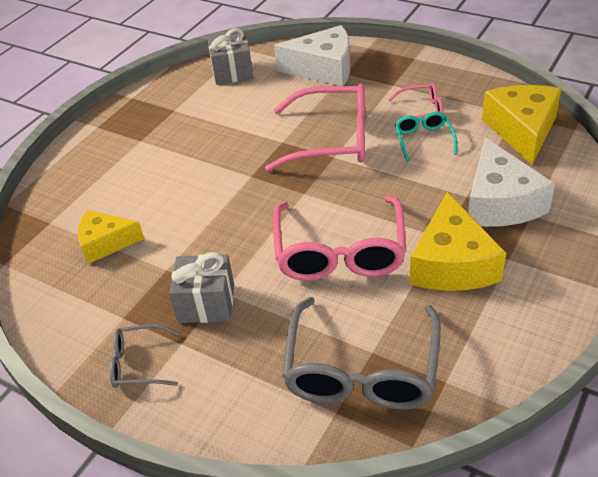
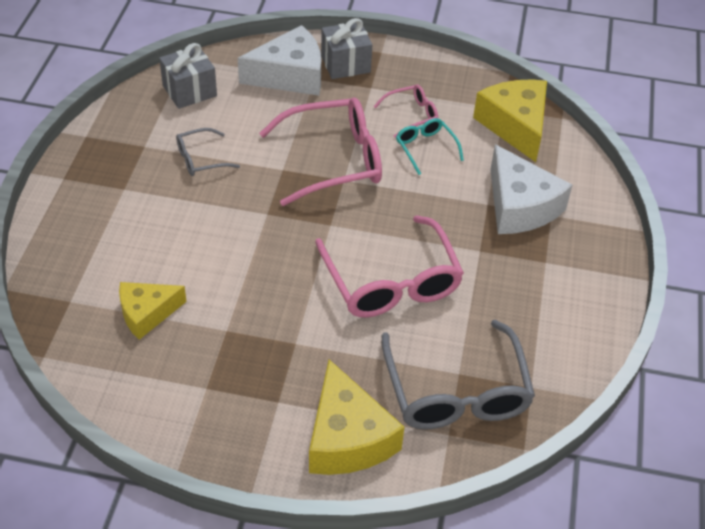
camera: 25 degrees left, 5 degrees up
grey glasses [110,324,181,388] -> grey glasses moved to [176,128,240,176]
grey gift [169,252,234,323] -> grey gift moved to [321,18,372,79]
yellow cheese [410,192,506,291] -> yellow cheese moved to [309,360,404,475]

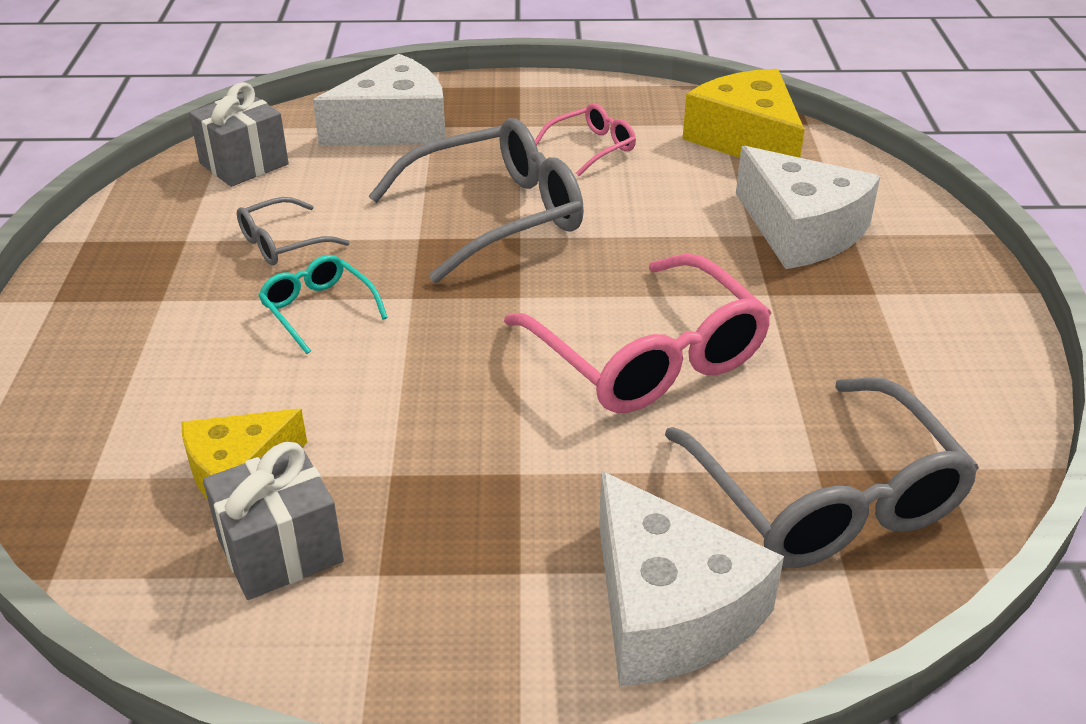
camera: 10 degrees left, 10 degrees down
pink glasses [259,98,382,206] -> grey glasses [369,118,584,283]
yellow cheese [309,360,404,475] -> white cheese [599,471,784,687]
grey gift [321,18,372,79] -> grey gift moved to [203,442,344,600]
turquoise glasses [396,118,464,175] -> turquoise glasses moved to [258,255,388,354]

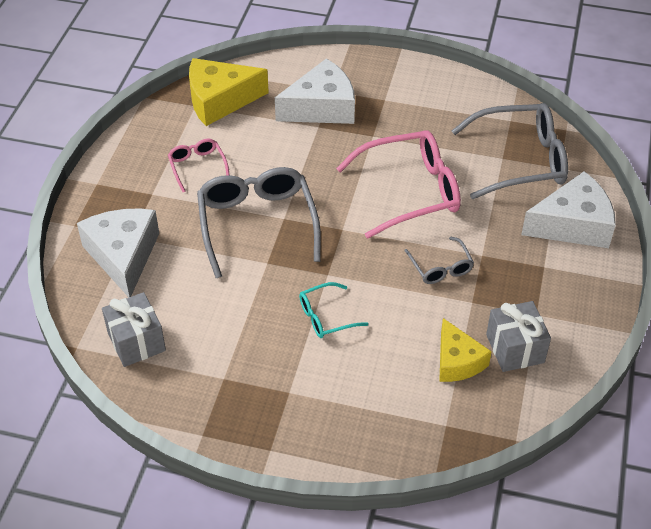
camera: 75 degrees left, 10 degrees up
grey glasses [237,197,350,265] -> grey glasses moved to [404,237,474,284]

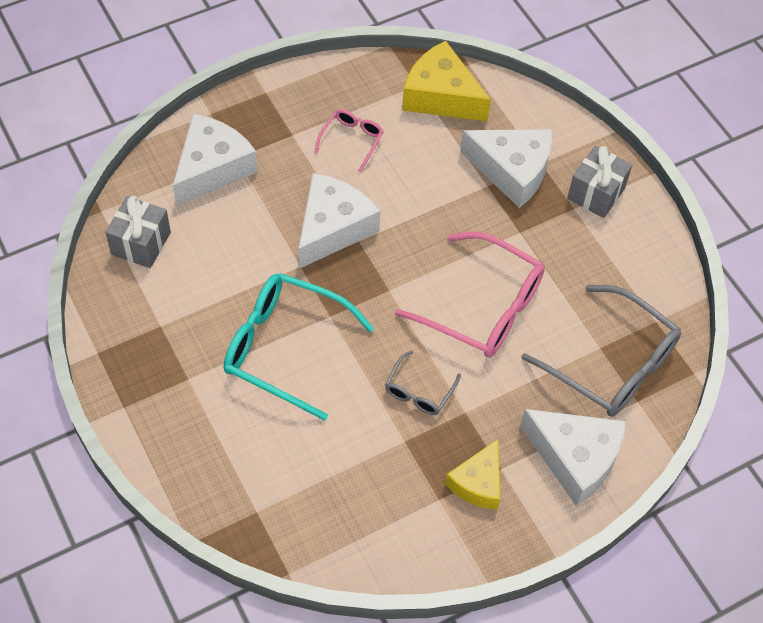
camera: 45 degrees right, 10 degrees up
grey glasses [197,167,321,278] -> white cheese [298,173,380,269]
turquoise glasses [299,282,369,338] -> turquoise glasses [224,273,374,421], size x2.02
yellow cheese [439,318,492,382] -> yellow cheese moved to [445,439,500,510]
grey gift [486,301,551,372] -> grey gift moved to [567,146,632,218]

